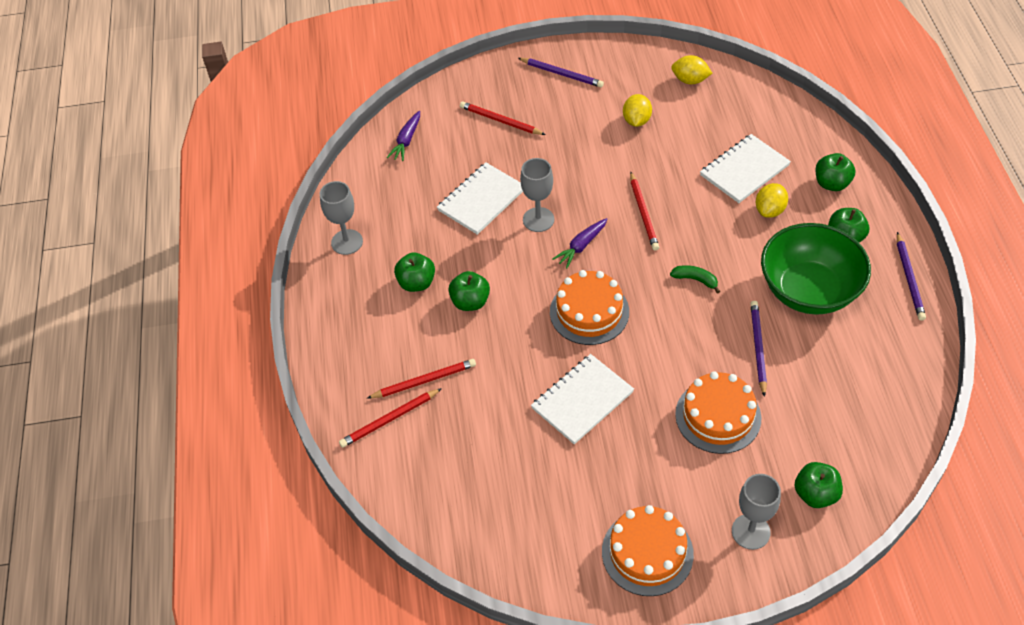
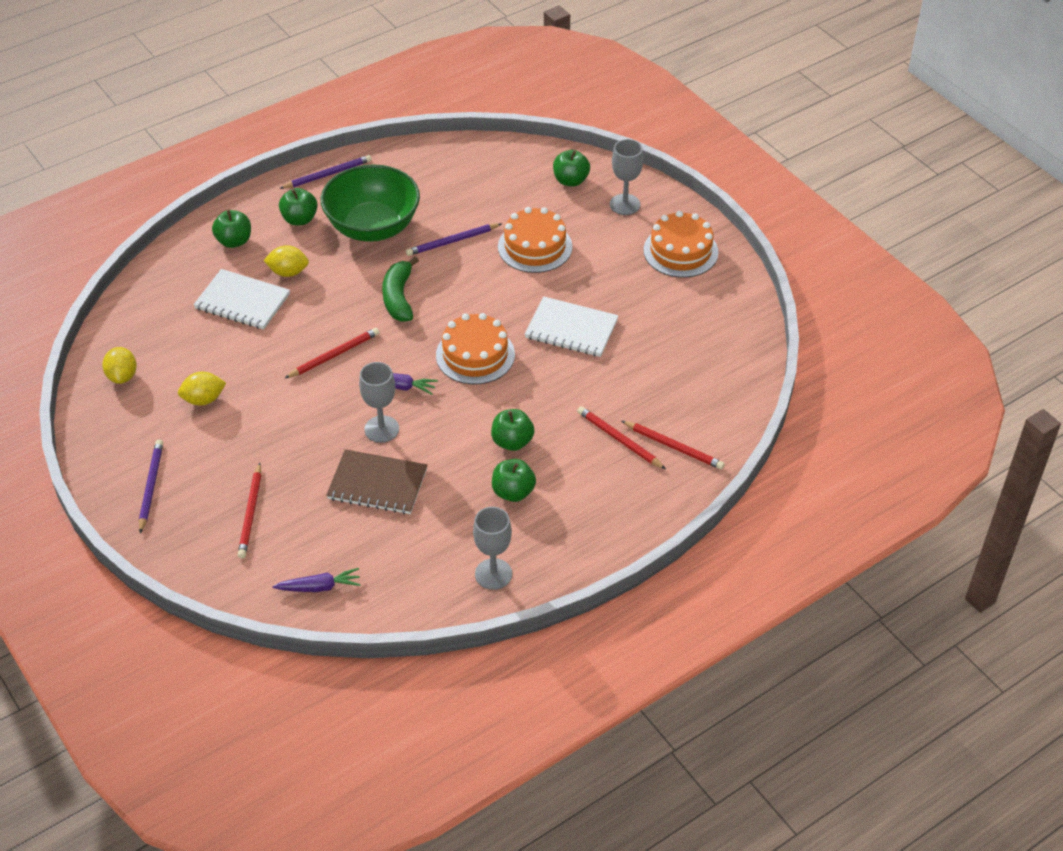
camera: 120 degrees left, 5 degrees down
white notebook [437,162,523,235] -> brown notebook [326,449,427,514]
green banana [670,265,720,294] -> green banana [382,257,419,322], size x1.69

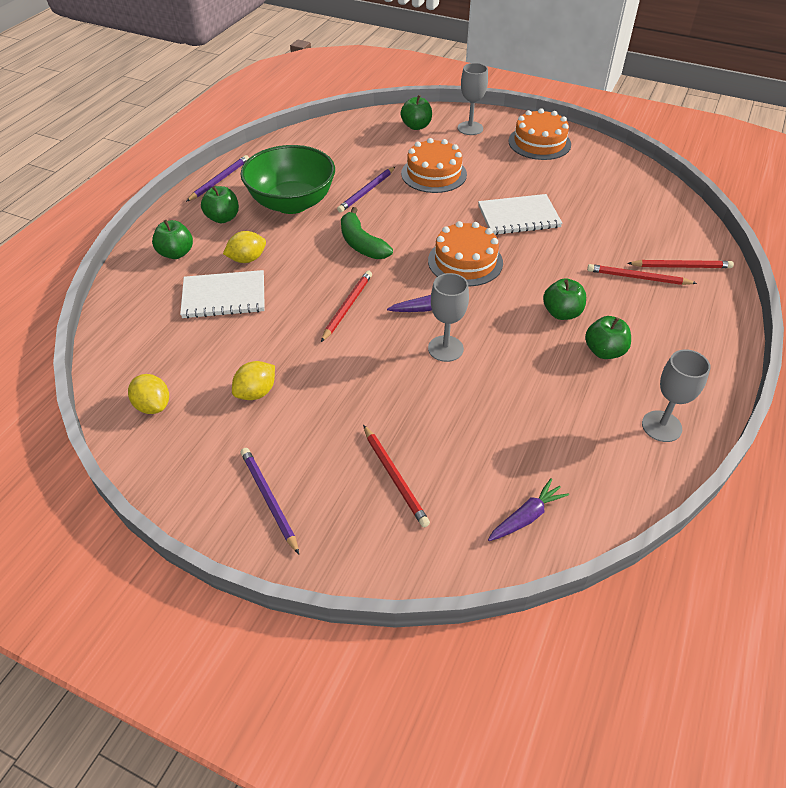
camera: 30 degrees left, 0 degrees up
brown notebook [326,449,427,514] -> none

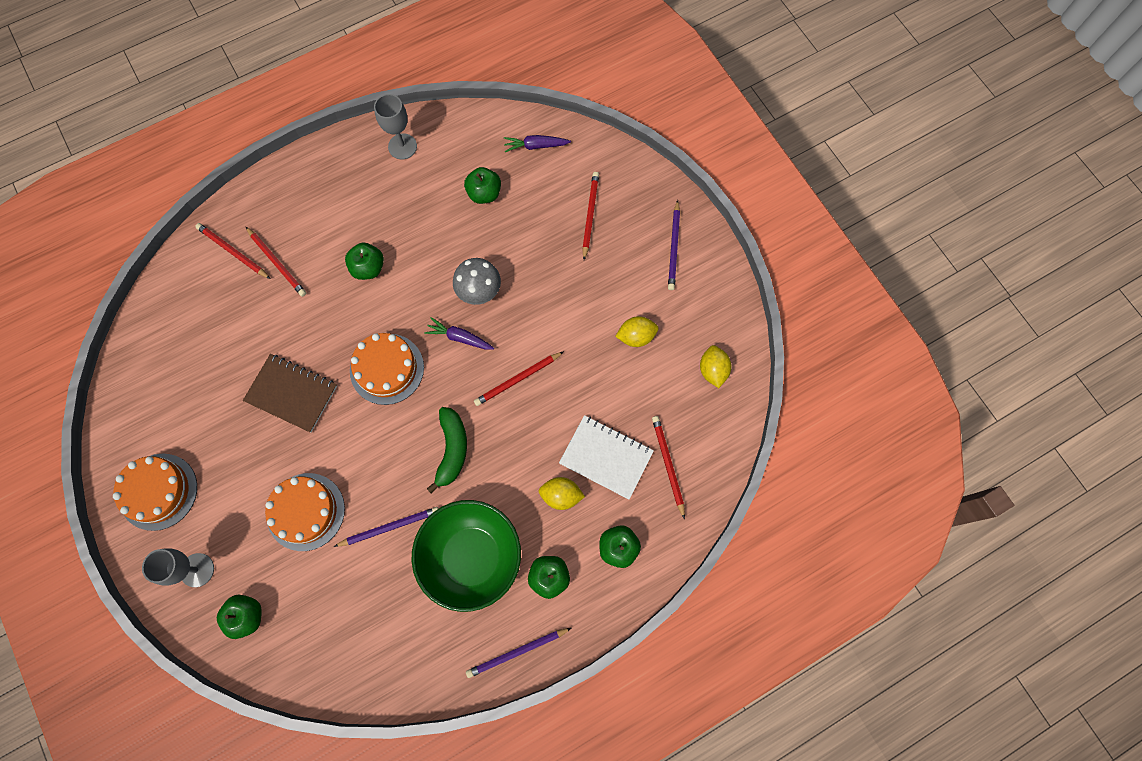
camera: 145 degrees left, 25 degrees up
grey goblet [428,273,469,362] -> grey mushroom [453,258,501,305]
white notebook [478,194,563,235] -> brown notebook [243,354,337,432]
green apple [585,316,631,359] -> green apple moved to [464,167,501,204]
none -> red pencil [652,416,685,519]

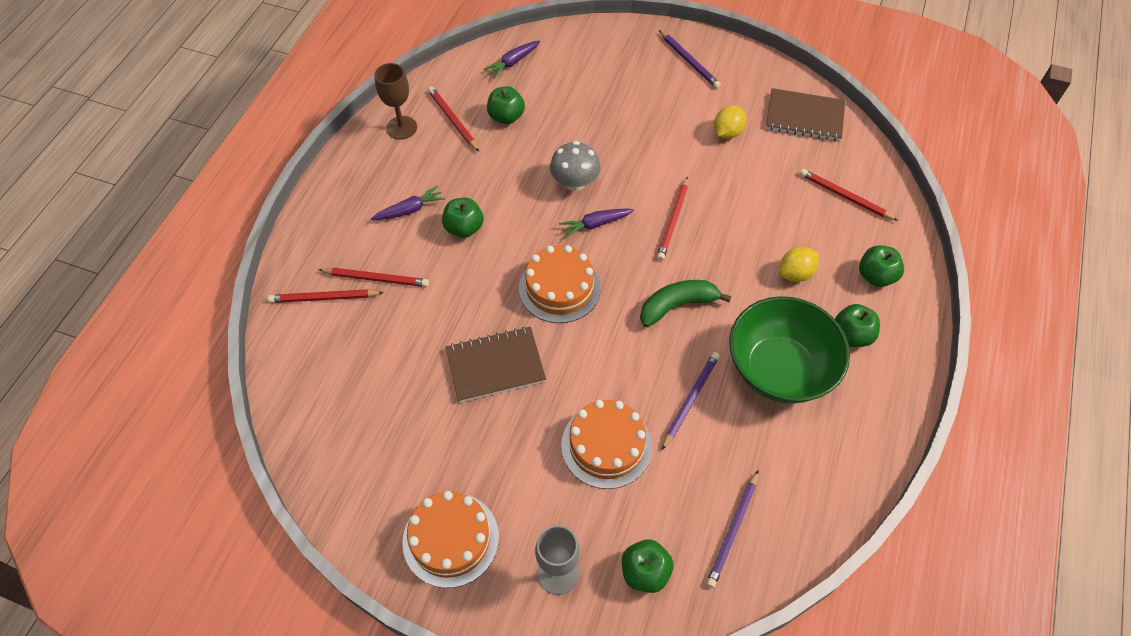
camera: 40 degrees left, 15 degrees down
grey goblet [374,94,417,160] -> brown goblet [374,63,417,140]
green banana [427,407,467,493] -> green banana turned 75 degrees counterclockwise [640,280,731,327]
purple pencil [466,628,571,678] -> purple pencil moved to [706,471,758,588]
white notebook [559,415,654,499] -> none
red pencil [582,172,599,260] -> red pencil moved to [428,86,479,152]
yellow lemon [700,345,732,388] -> brown notebook [766,88,845,141]
none -> purple carrot [371,186,445,220]

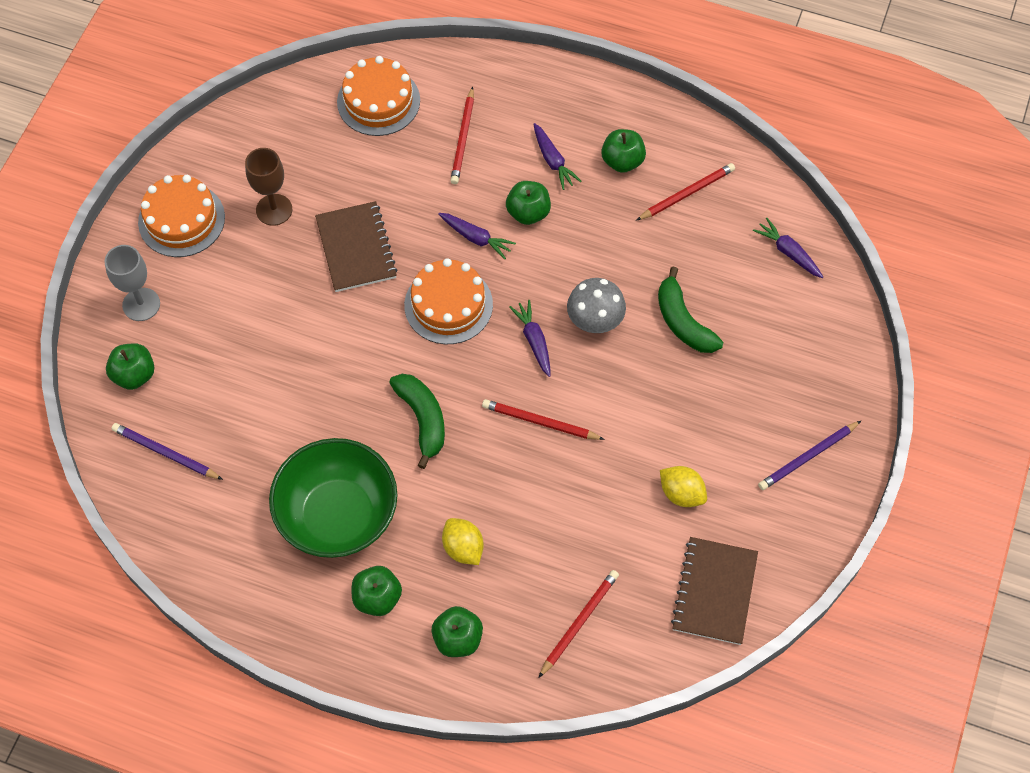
camera: 90 degrees right, 5 degrees up
red pencil [268,289,384,303] -> none
brown goblet [374,63,417,140] -> brown goblet moved to [245,148,292,226]
green apple [487,86,525,124] -> green apple moved to [601,129,646,173]
orange cake [561,400,652,489] -> orange cake moved to [337,56,420,136]
purple pencil [662,352,720,450] -> none
none -> purple carrot [438,213,516,259]
none -> green banana [658,267,723,353]

